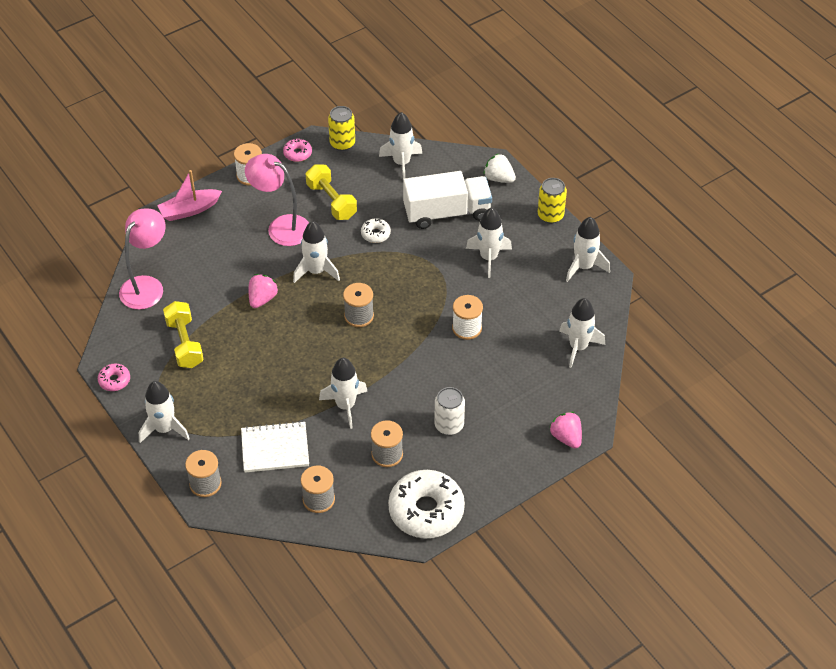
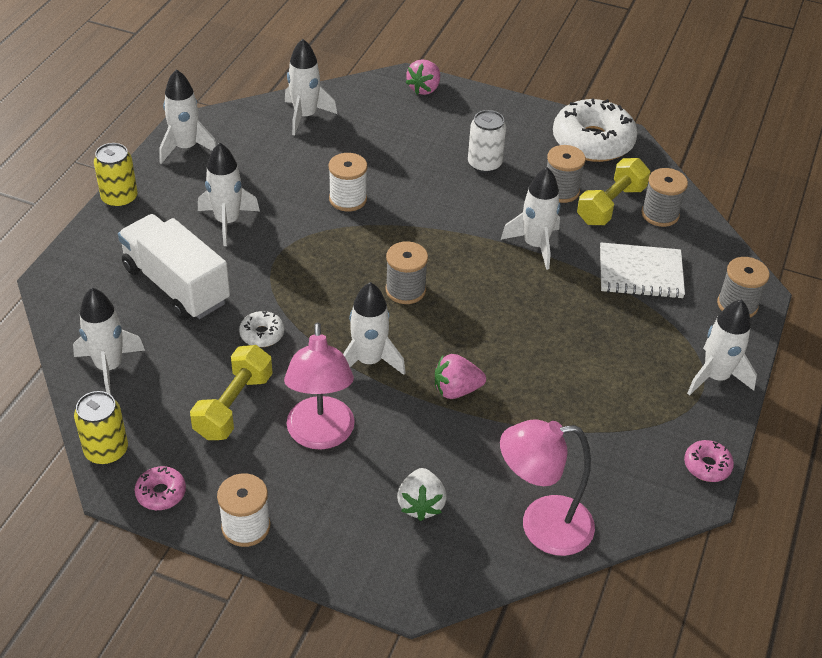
camera: 125 degrees left, 5 degrees down
pink boat [157,170,222,221] -> none
yellow dumbbell [163,301,204,368] -> yellow dumbbell moved to [577,158,650,225]
white notebook [241,421,309,473] -> white notebook turned 45 degrees counterclockwise [600,243,685,299]
white strawberry [484,154,516,183] -> white strawberry moved to [397,468,447,521]

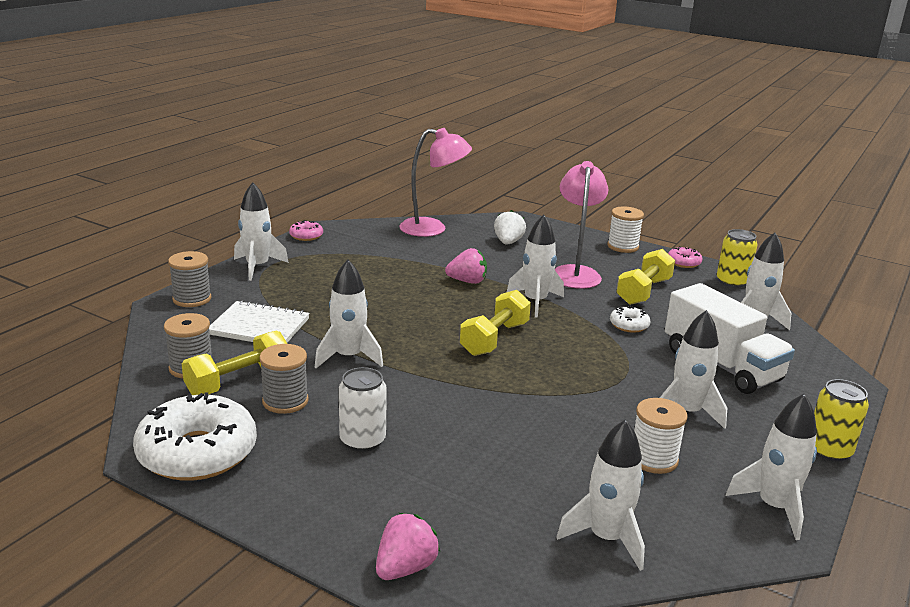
camera: 170 degrees left, 20 degrees down
white spool [329,153,367,212] -> white spool moved to [634,398,688,474]
grey spool [385,241,428,304] -> yellow dumbbell [460,290,531,356]

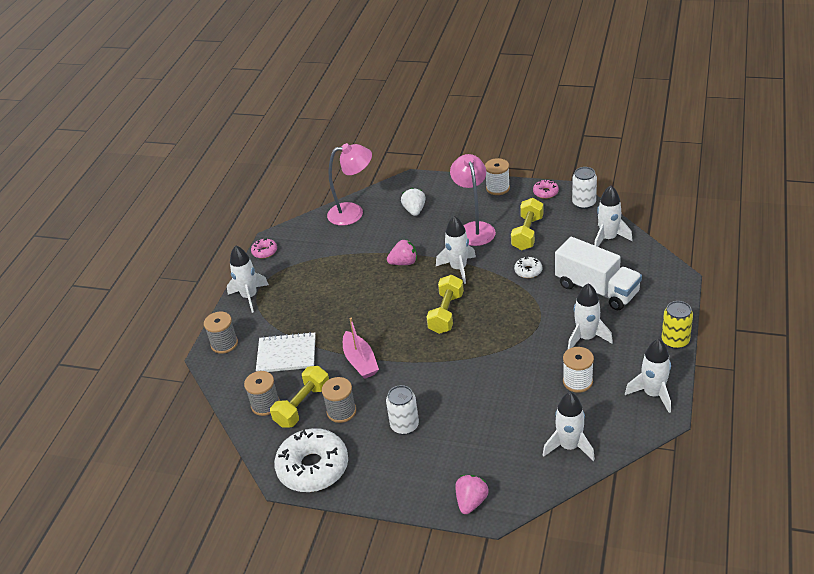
camera: 10 degrees left, 15 degrees up
white rocket [315,260,383,368] -> pink boat [343,318,379,379]
yellow can [717,229,758,288] -> white can [572,167,597,209]

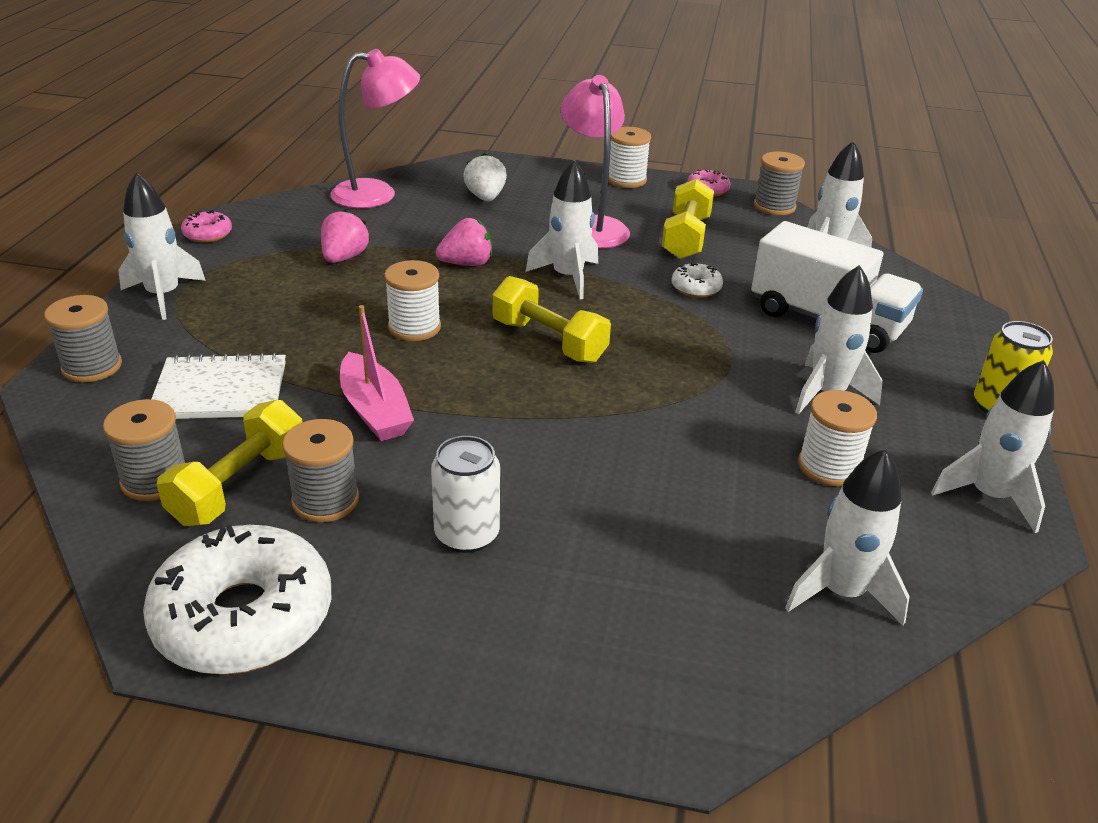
camera: 10 degrees left, 5 degrees down
yellow dumbbell [427,275,464,334] -> yellow dumbbell turned 60 degrees counterclockwise [492,276,611,363]
pink strawberry [455,475,489,514] -> pink strawberry moved to [321,209,370,263]
white can [572,167,597,209] -> grey spool [754,152,805,215]
none -> white spool [384,260,441,341]

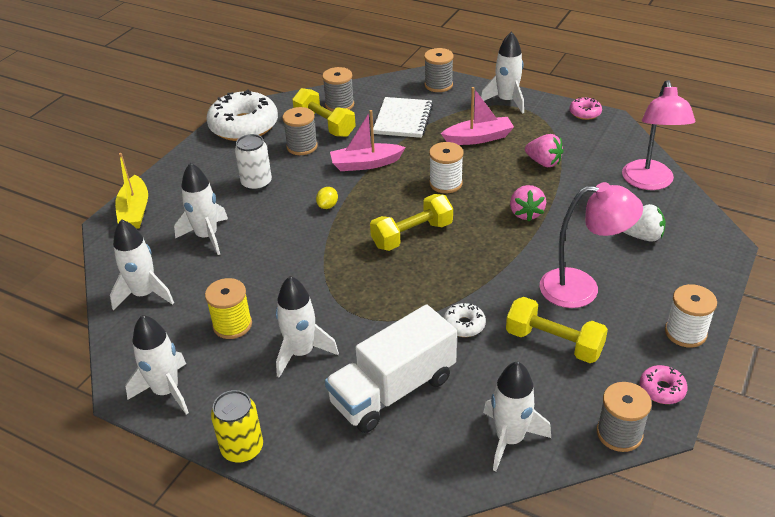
camera: 110 degrees right, 5 degrees up
white rocket [525,160,598,299] -> white rocket moved to [174,163,228,255]
white spool [798,390,877,486] -> yellow spool [205,278,252,339]
none -> yellow boat [115,153,148,229]
none -> yellow lemon [316,187,338,209]
none -> pink boat [441,87,514,145]

